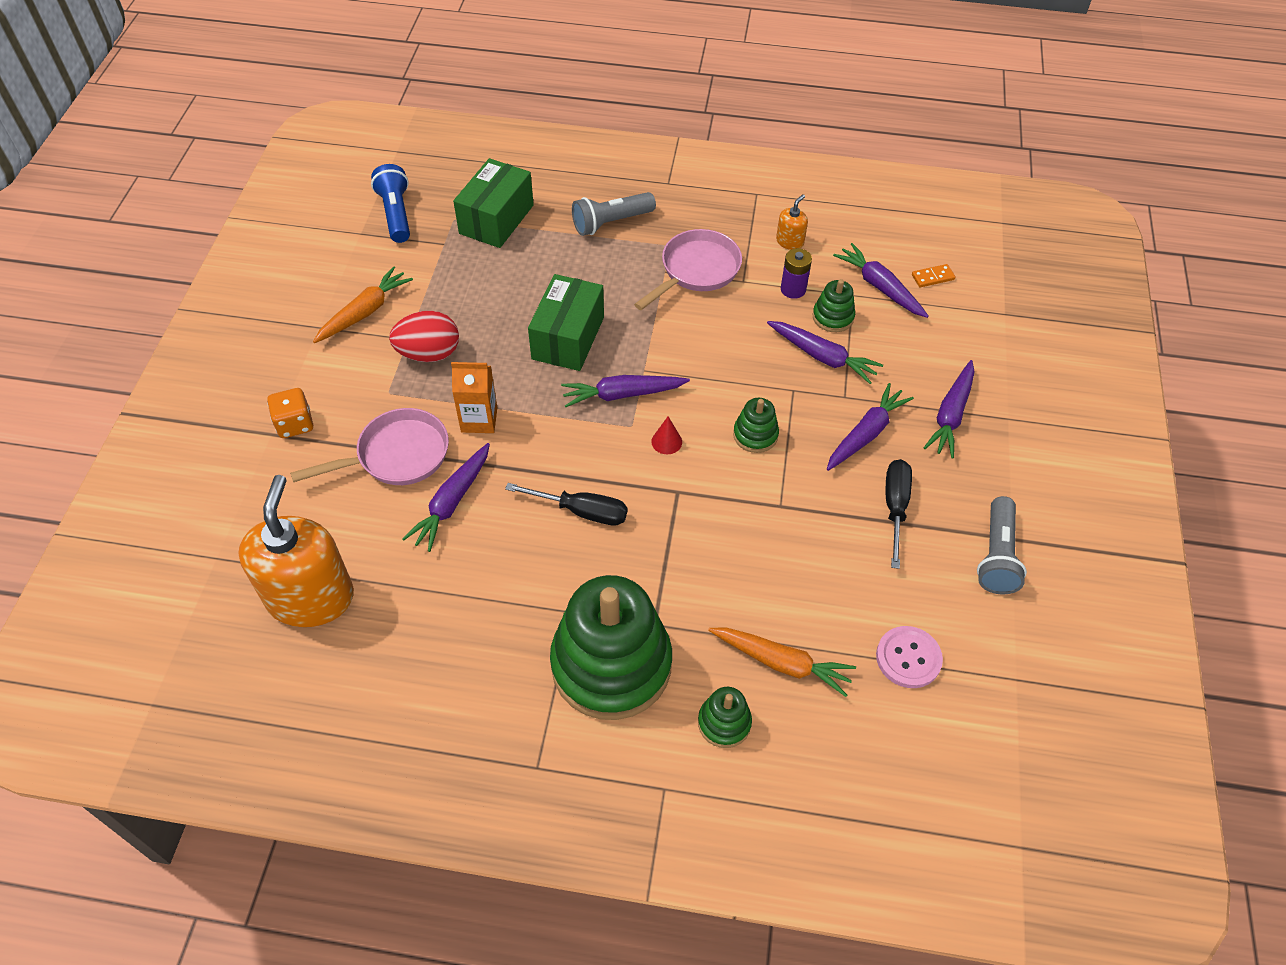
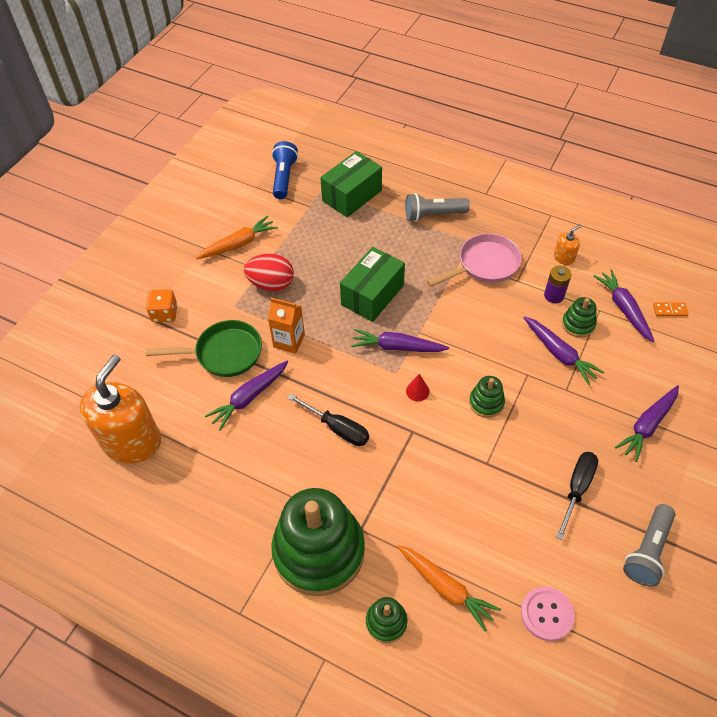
camera: 20 degrees right, 0 degrees up
pink pan [290,408,449,485] -> green pan [146,320,262,377]
purple carrot [827,383,914,471] -> none

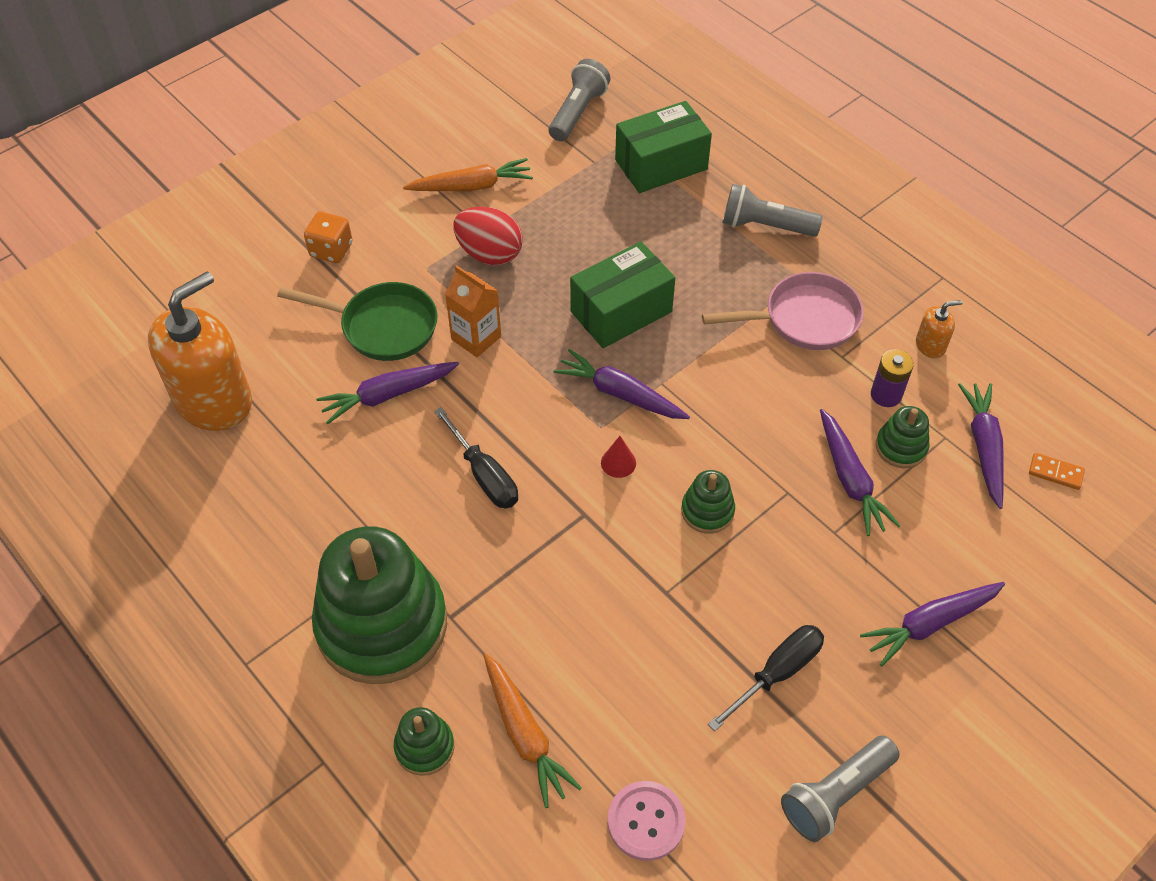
camera: 20 degrees right, 0 degrees up
blue flashlight [272,141,298,199] -> grey flashlight [549,59,610,141]

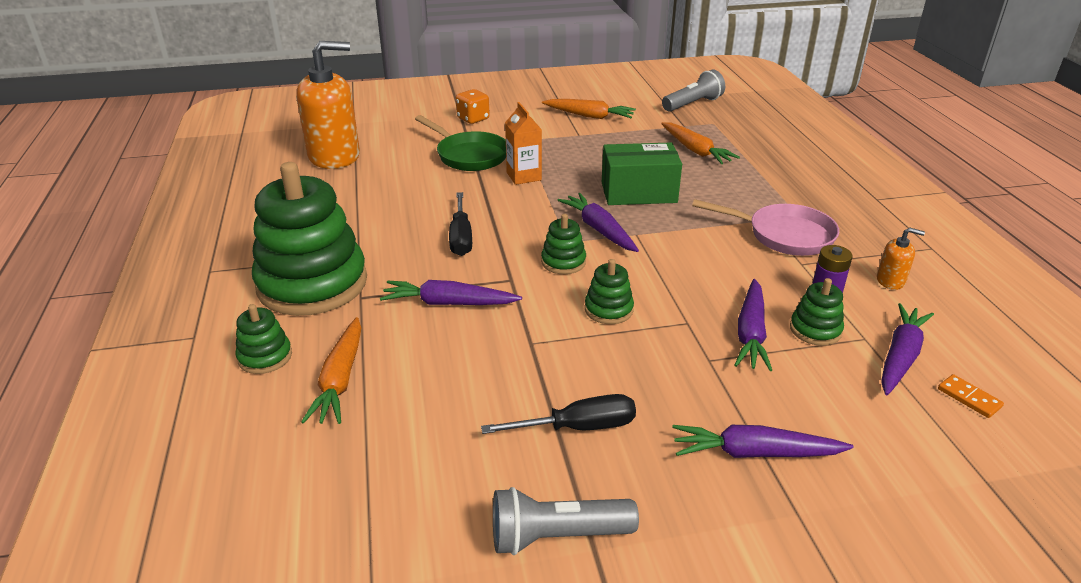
camera: 30 degrees right, 20 degrees down
purple carrot [316,362,459,424] -> purple carrot moved to [380,280,522,305]
red egg [453,207,523,265] -> none
red cone [601,436,636,478] -> green stacking toy [541,214,586,274]
pink button [608,781,685,861] -> none
green box [615,101,712,193] -> none
grey flashlight [722,184,823,237] -> none
none -> orange carrot [661,122,740,164]

